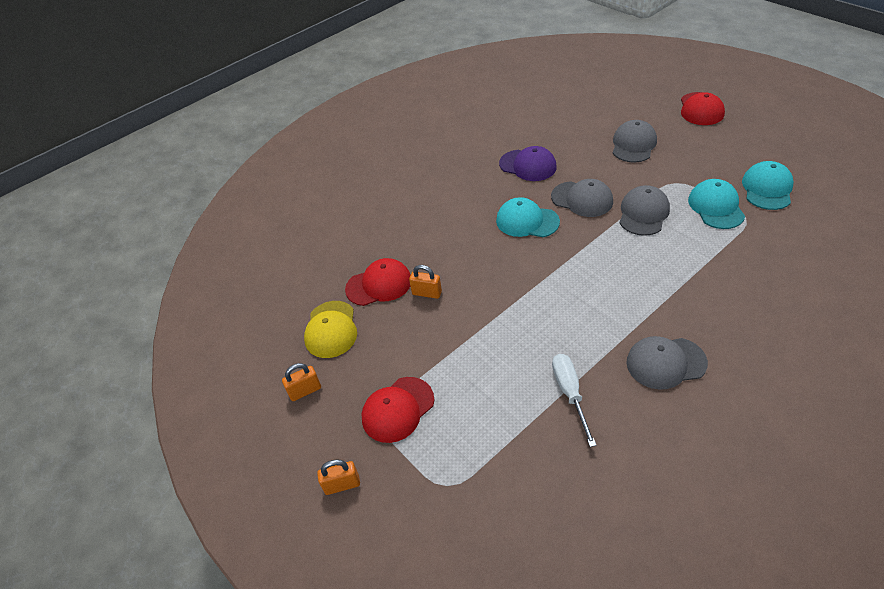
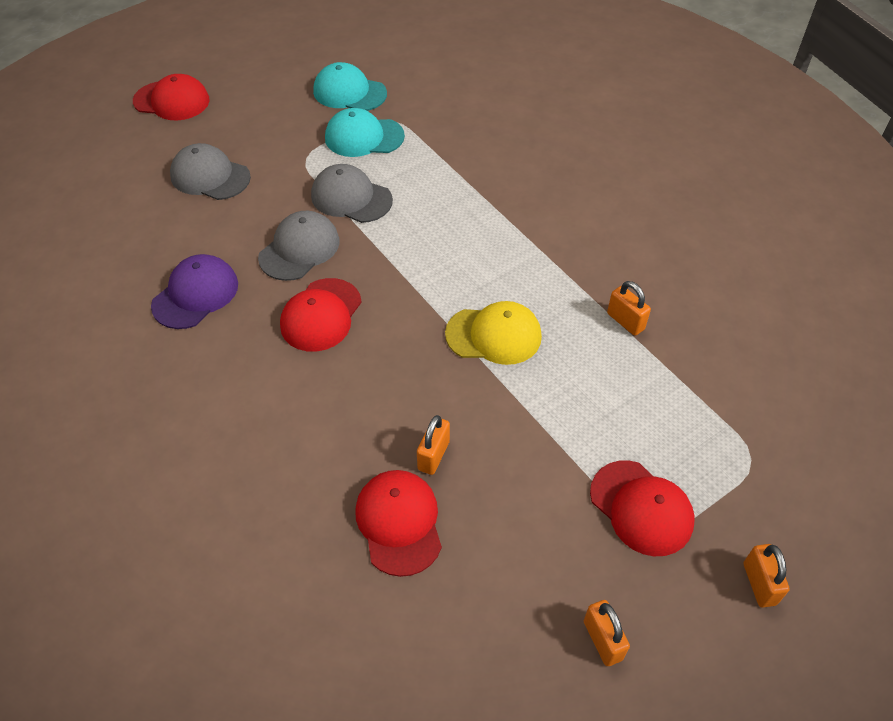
camera: 90 degrees left, 5 degrees up
yellow cap [304,301,357,358] -> yellow cap moved to [445,301,542,365]
turquoise cap [496,197,560,237] -> red cap [280,278,362,352]
white screwdriver [552,354,597,447] -> orange padlock [607,281,651,336]
grey cap [626,336,708,390] -> none

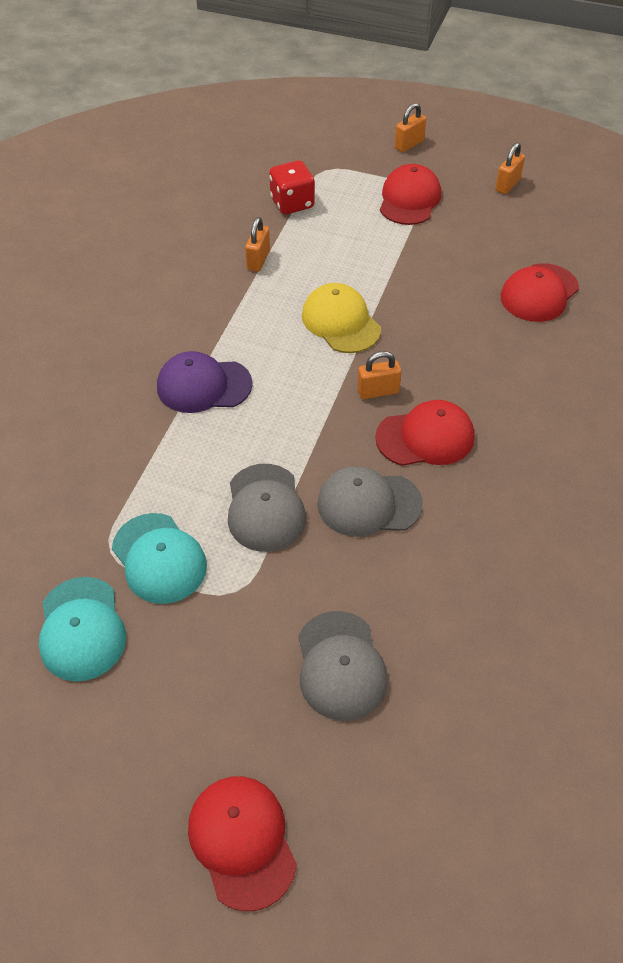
camera: 125 degrees left, 0 degrees up
purple cap [151,254,238,329] -> purple cap moved to [157,351,253,413]
orange padlock [417,415,450,475] -> orange padlock moved to [357,351,401,399]
none -> red dice [269,160,315,214]

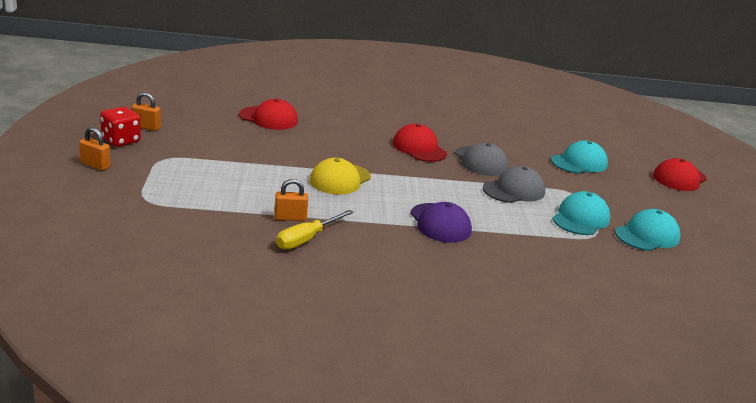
camera: 115 degrees left, 25 degrees down
red dice [269,160,315,214] -> red dice moved to [100,107,141,147]
grey cap [298,611,388,721] -> turquoise cap [551,140,608,174]
orange padlock [357,351,401,399] -> none
red cap [380,164,441,225] -> none
none -> yellow screwdriver [276,210,354,250]

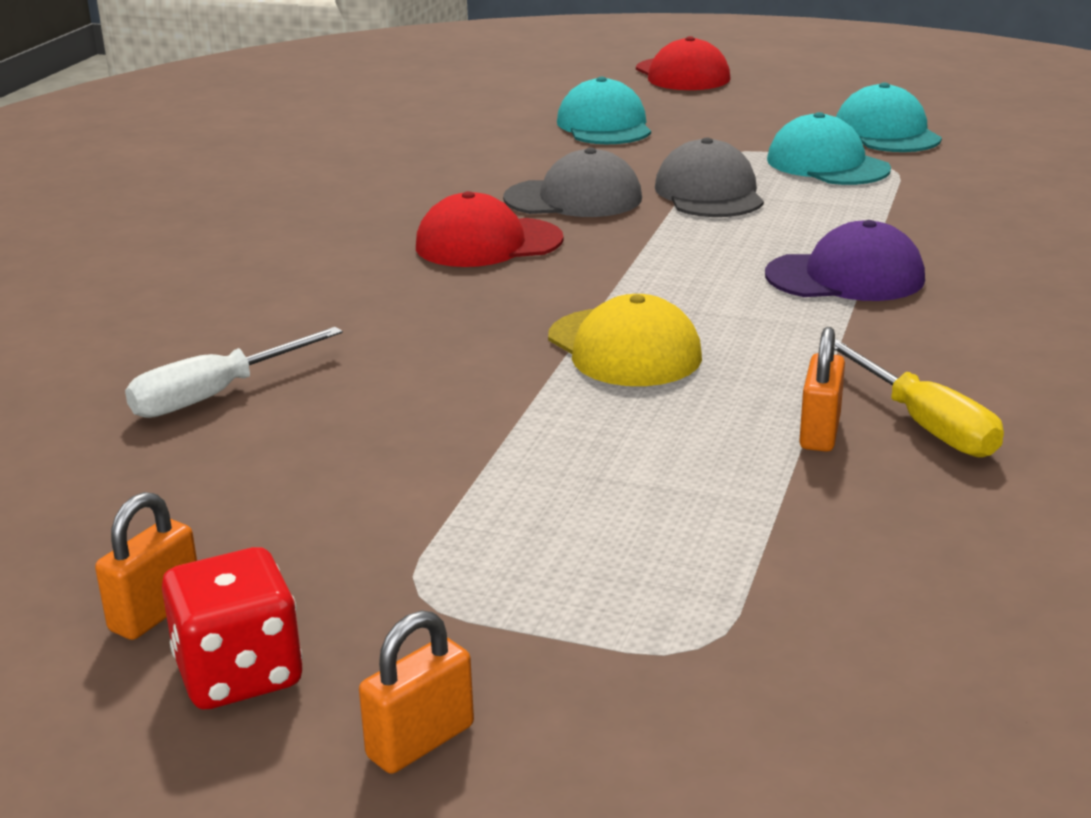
camera: 65 degrees left, 0 degrees up
red cap [239,99,298,130] -> white screwdriver [125,327,343,418]

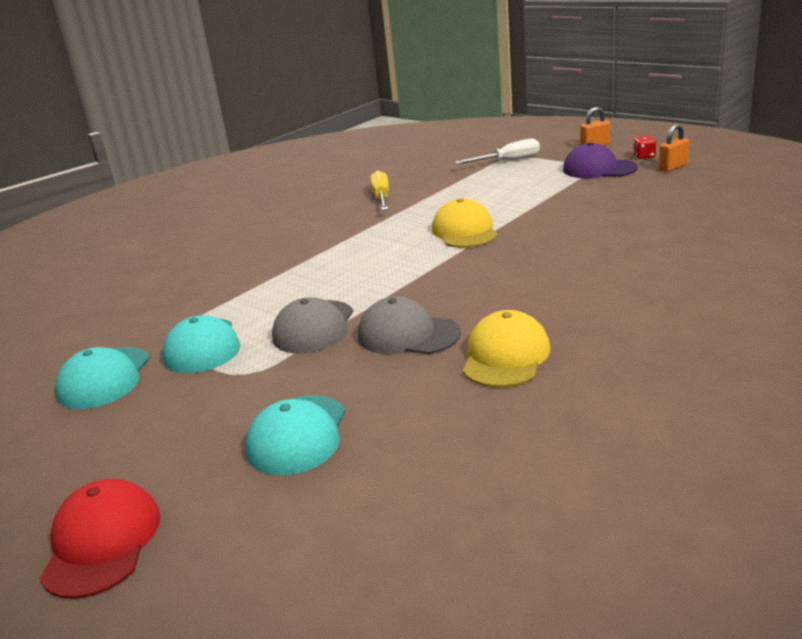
camera: 155 degrees left, 0 degrees up
white screwdriver [125,327,343,418] -> white screwdriver moved to [455,139,540,164]
red dice [162,547,303,709] -> red dice [633,136,656,159], size x0.57
red cap [416,191,564,267] -> none
purple cap [765,220,925,301] -> purple cap moved to [563,142,638,178]
orange padlock [799,327,845,452] -> none
none -> yellow cap [463,310,550,388]

